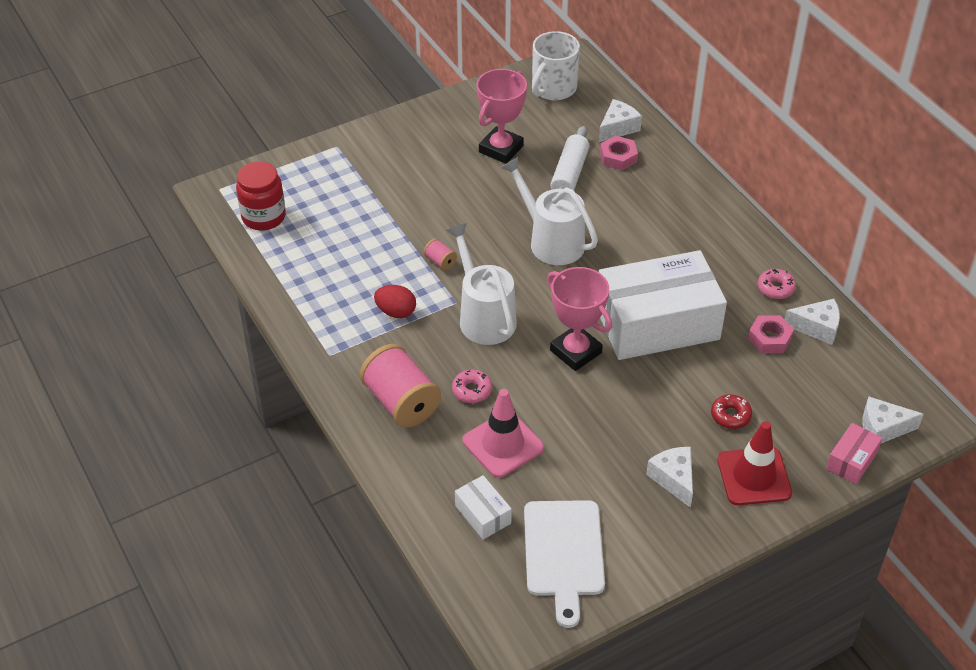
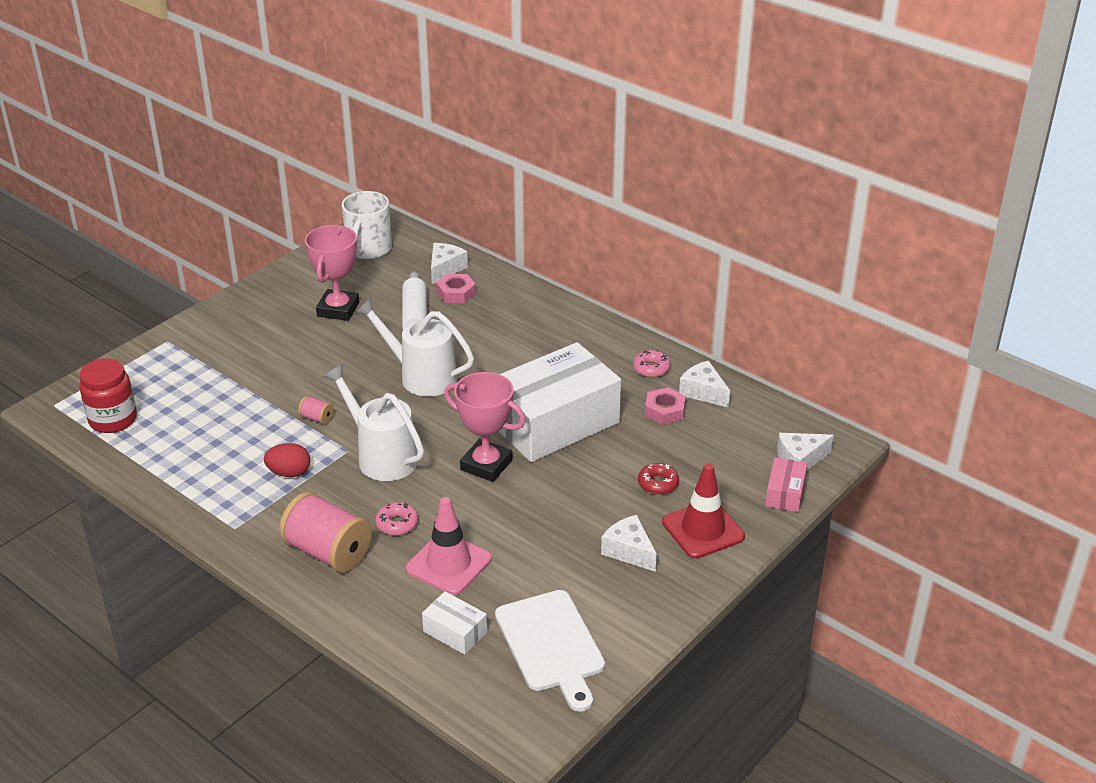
camera: 20 degrees left, 10 degrees down
white cheese [784,299,840,345] -> white cheese turned 120 degrees counterclockwise [679,361,730,408]

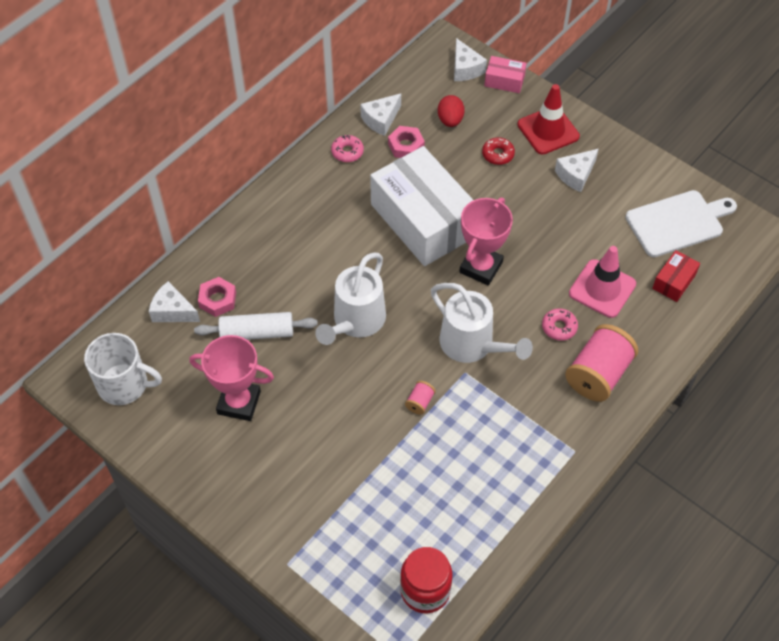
camera: 90 degrees left, 20 degrees up
red egg [264,443,310,477] -> red egg moved to [438,95,465,127]
white watering can [323,364,424,481] -> white watering can turned 90 degrees counterclockwise [431,283,533,363]
white box [422,591,487,655] -> red box [652,250,700,302]

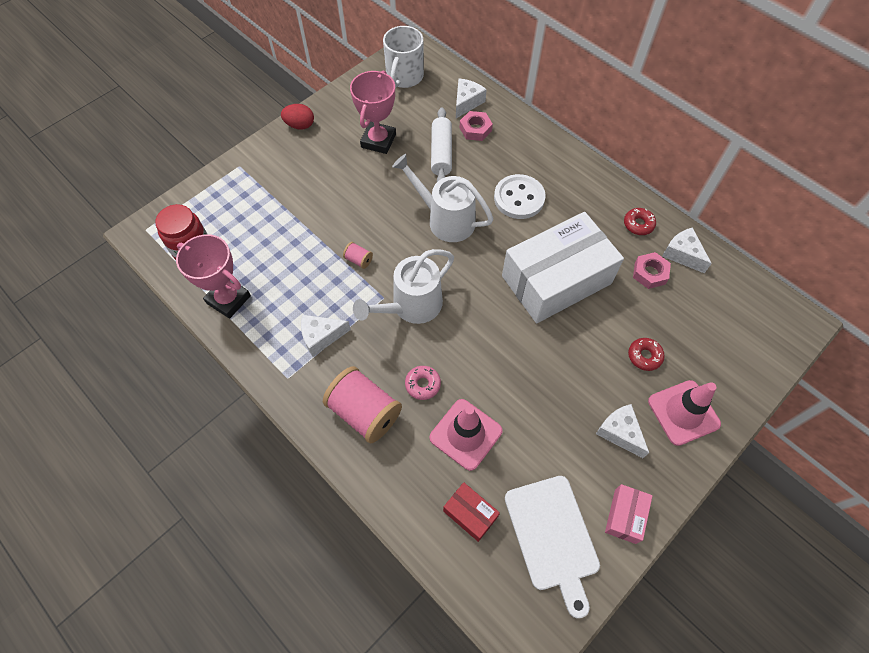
camera: 95 degrees right, 5 degrees up
pink donut [331,135,364,162] -> red donut [624,208,656,235]
red egg [438,95,465,127] -> red egg moved to [281,104,314,130]
white cheese [454,38,487,81] -> white cheese moved to [301,315,351,357]
pink trophy [459,198,513,285] -> pink trophy moved to [176,234,251,319]
pink box [484,56,527,93] -> pink box moved to [605,484,652,544]
red traffic cone [518,84,580,154] -> pink traffic cone [648,380,721,446]
none -> white button [494,174,546,219]

